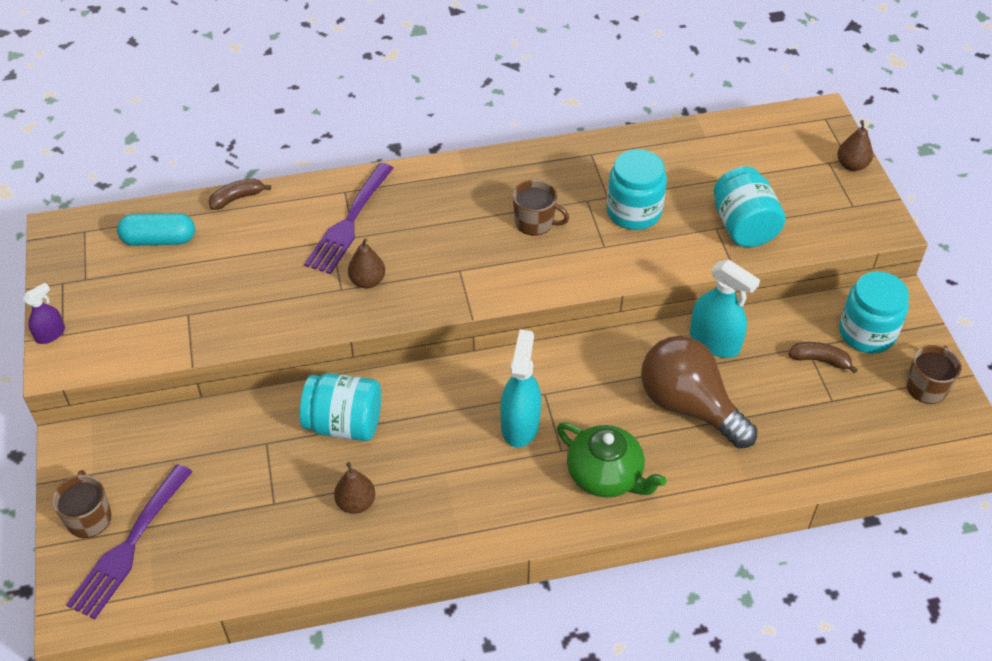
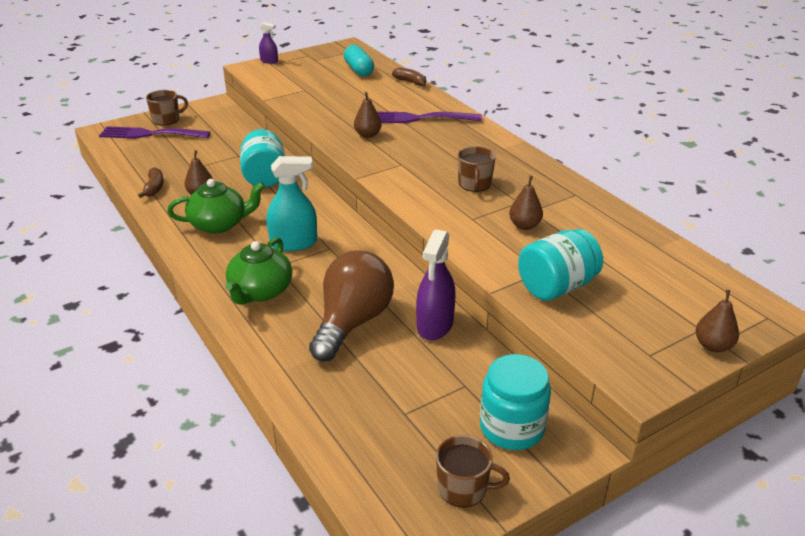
camera: 70 degrees right, 15 degrees down
turquoise jar [606,149,667,230] -> brown pear [509,176,543,230]
turquoise spray bottle [690,259,760,358] -> purple spray bottle [416,229,456,340]
brown banana [789,342,858,374] -> brown banana moved to [138,167,164,198]
none -> green teapot [167,179,265,234]

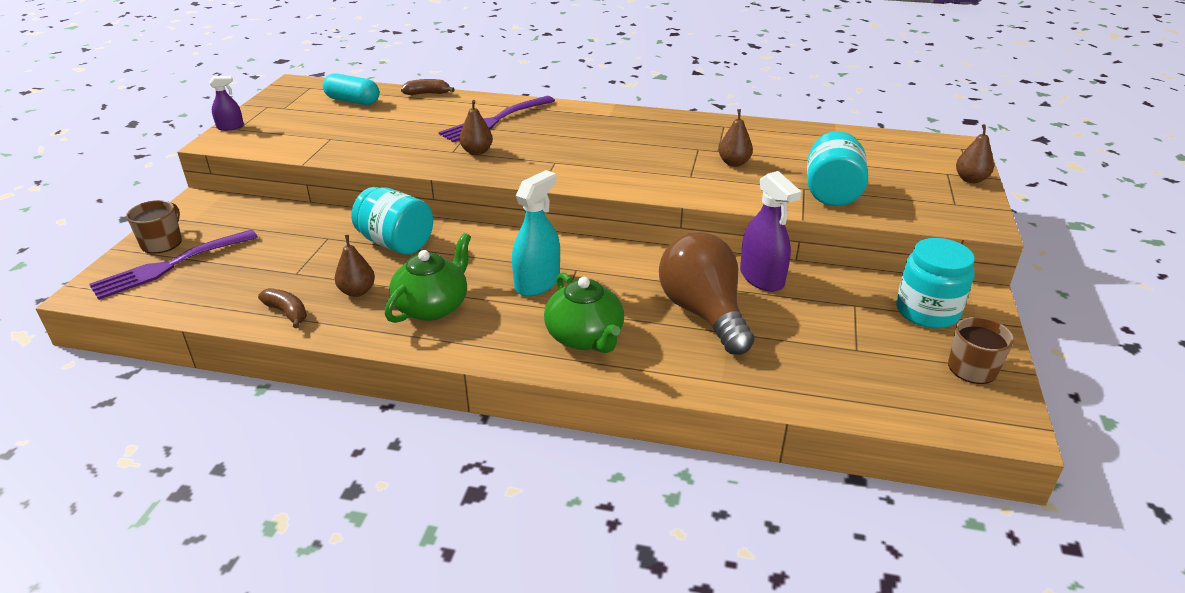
camera: 45 degrees left, 0 degrees up
brown mug [458,146,496,192] -> none

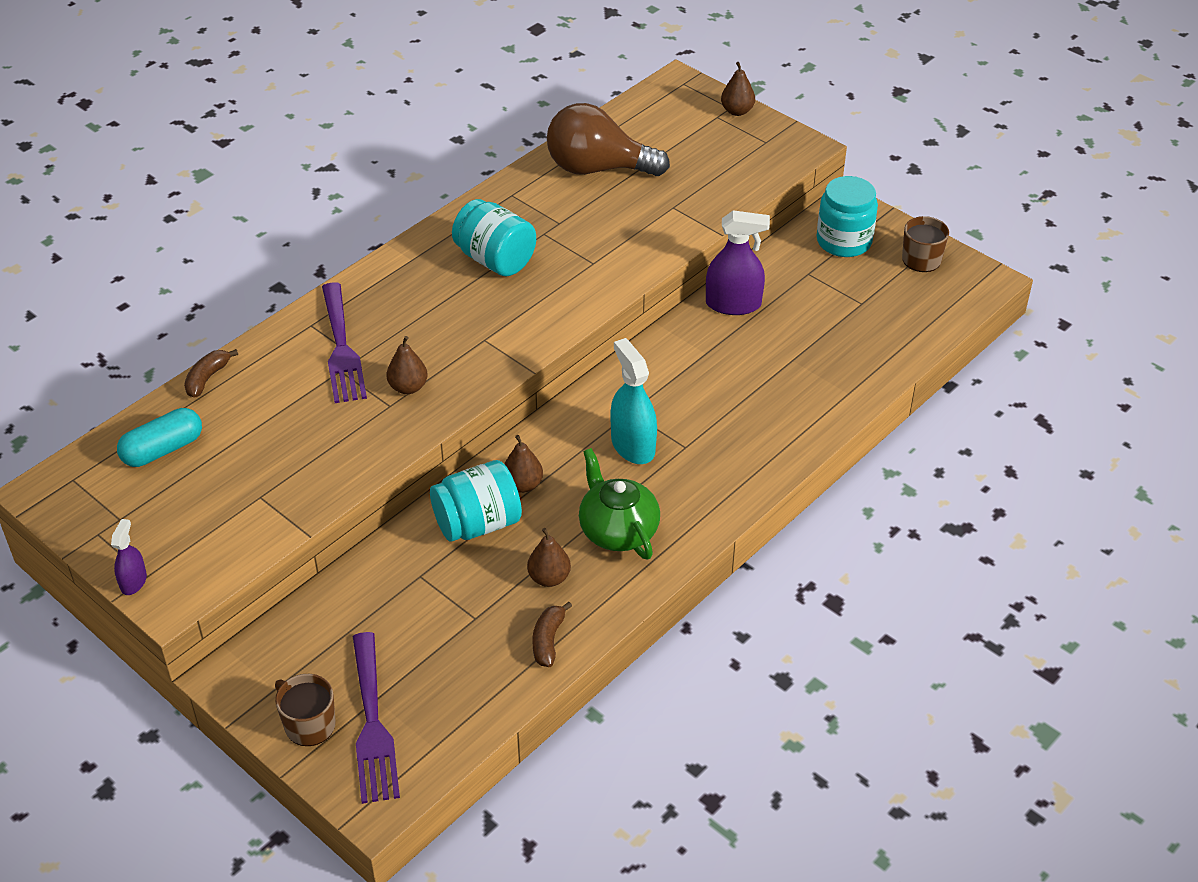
camera: 60 degrees left, 10 degrees up
brown banana [258,288,307,328] -> brown banana turned 60 degrees counterclockwise [533,602,572,667]
green teapot [544,272,624,353] -> none
brown light bulb [659,232,754,355] -> brown light bulb moved to [547,103,670,176]
brown pear [719,109,753,167] -> brown pear moved to [504,435,543,493]
turquoise jar [807,131,868,206] -> turquoise jar moved to [452,199,536,277]

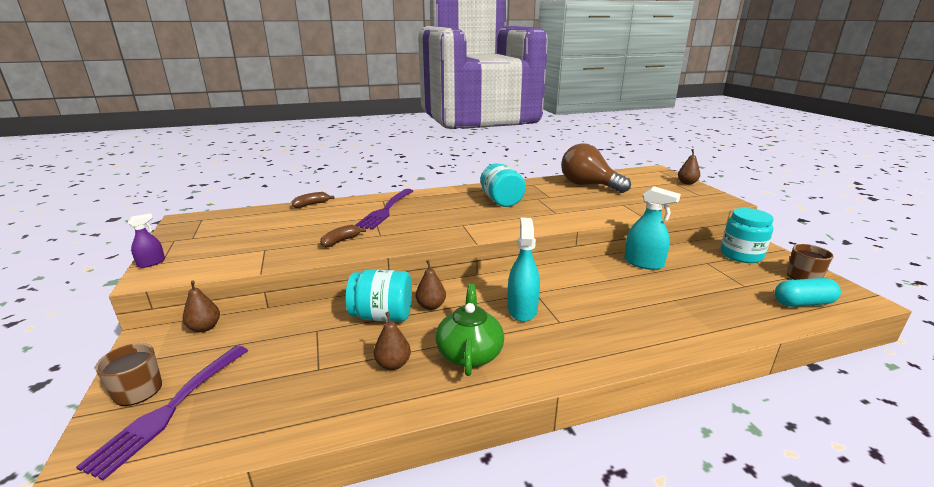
camera: 30 degrees right, 20 degrees down
turquoise capsule [117,408,202,467] -> turquoise capsule moved to [775,278,841,307]
brown pear [387,336,427,394] -> brown pear moved to [183,280,220,332]
brown banana [533,602,572,667] -> brown banana moved to [320,225,366,248]
purple spray bottle [706,210,770,315] -> turquoise spray bottle [624,186,681,270]

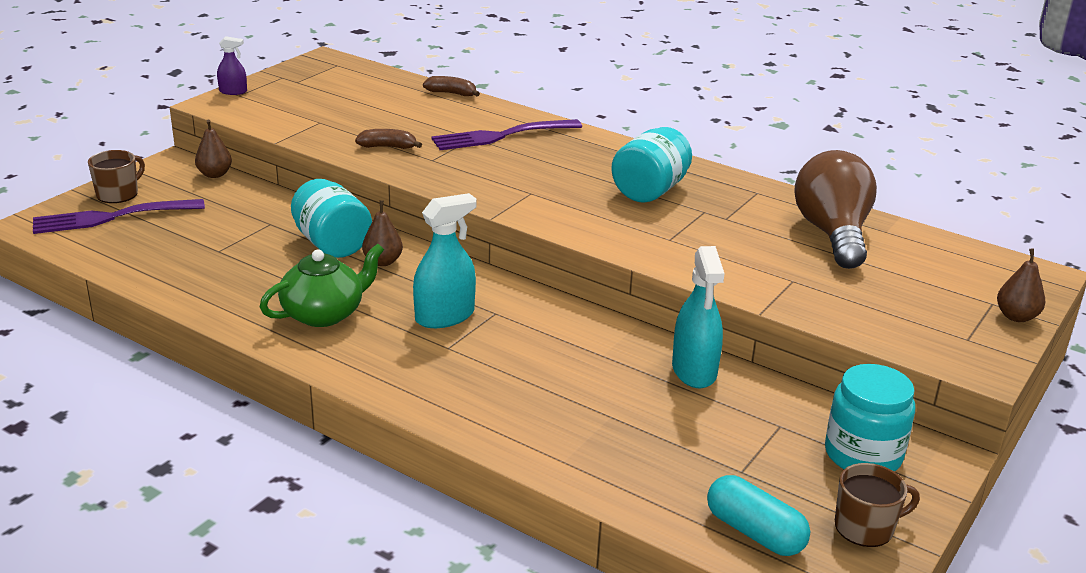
camera: 50 degrees right, 5 degrees up
brown pear [374,312,411,370] -> none

